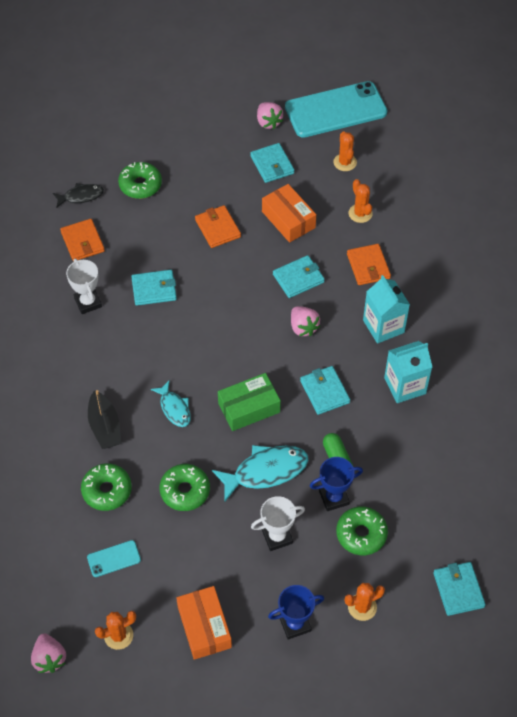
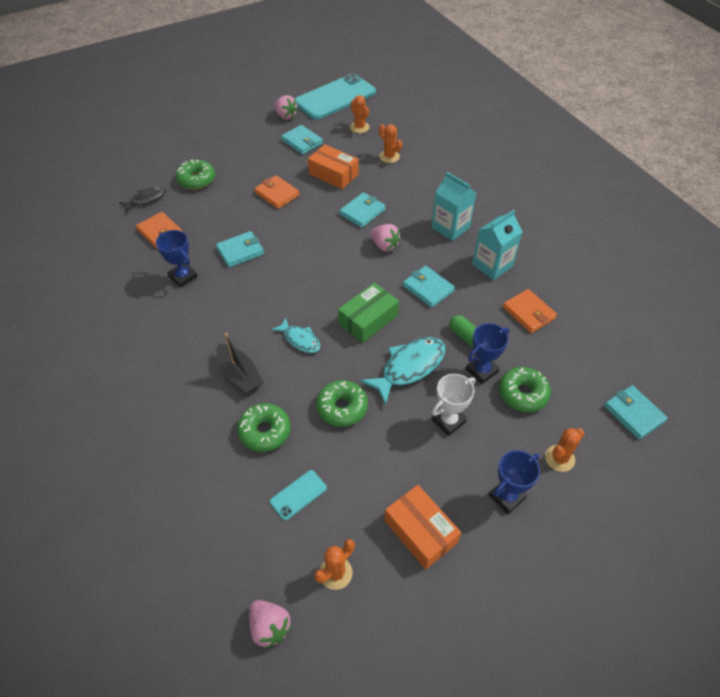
camera: 20 degrees left, 5 degrees down
white trophy [66,259,102,314] -> blue trophy [156,230,198,288]
orange wallet [347,244,391,285] -> orange wallet moved to [503,289,557,333]

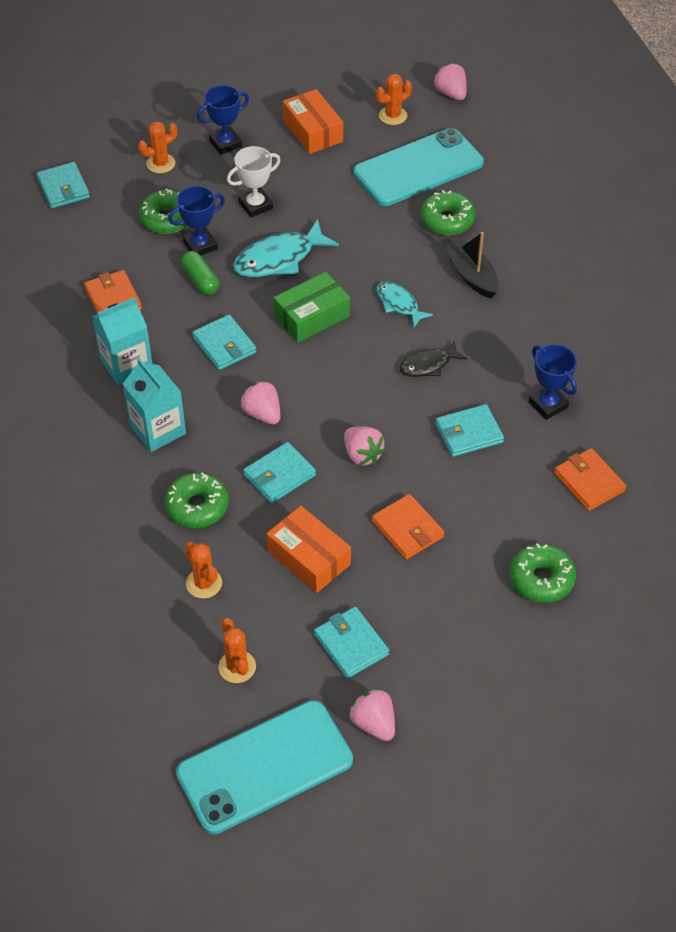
camera: 170 degrees left, 0 degrees up
black fish [119,187,165,213] -> black fish moved to [399,341,467,377]
turquoise phone [270,470,327,520] -> turquoise phone [353,128,484,206], size x2.38
green donut [316,380,368,427] -> green donut moved to [165,472,229,528]
none -> pink strawberry [344,426,385,466]

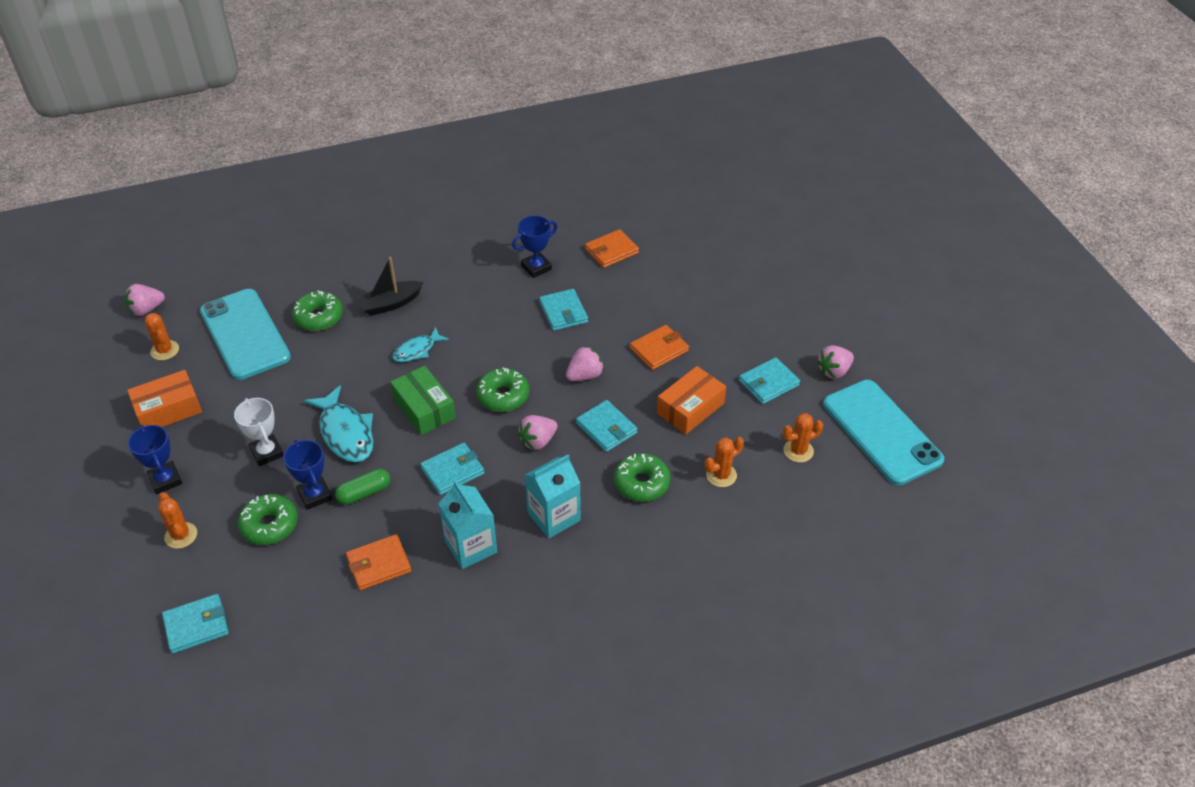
camera: 90 degrees left, 5 degrees down
black fish [399,341,467,377] -> none
green donut [510,543,576,603] -> green donut moved to [476,367,529,412]

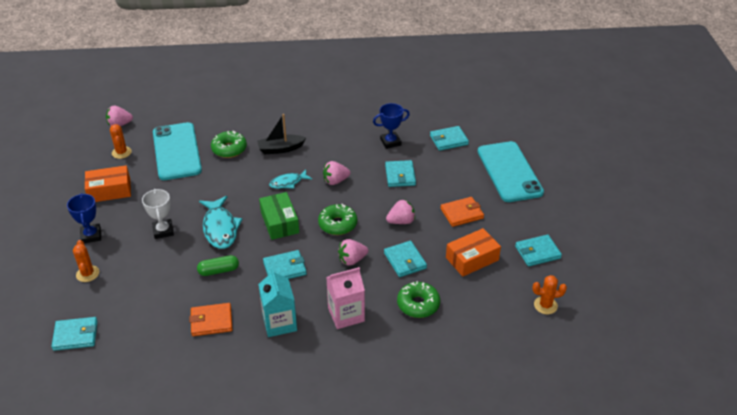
camera: 15 degrees right, 5 degrees down
green donut [238,494,298,545] -> none
blue trophy [283,440,332,510] -> none
turquoise carton [525,455,581,539] -> pink carton [326,267,365,329]
orange wallet [585,229,639,268] -> turquoise wallet [430,126,469,151]
orange cactus [705,437,744,487] -> none
pink strawberry [817,345,854,379] -> pink strawberry moved to [323,161,350,185]
turquoise phone [823,380,944,485] -> turquoise phone moved to [478,141,544,202]

